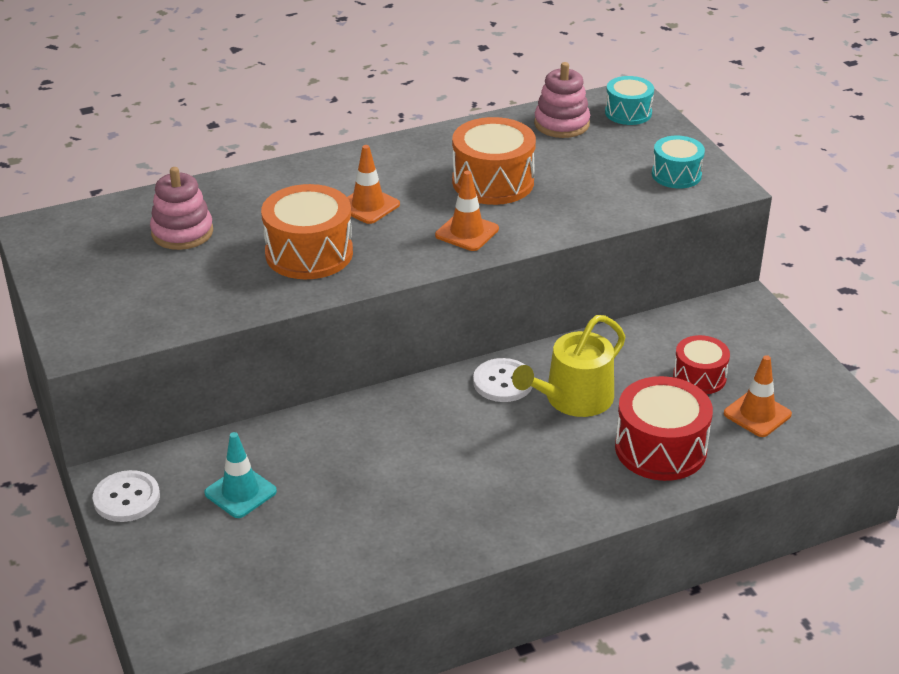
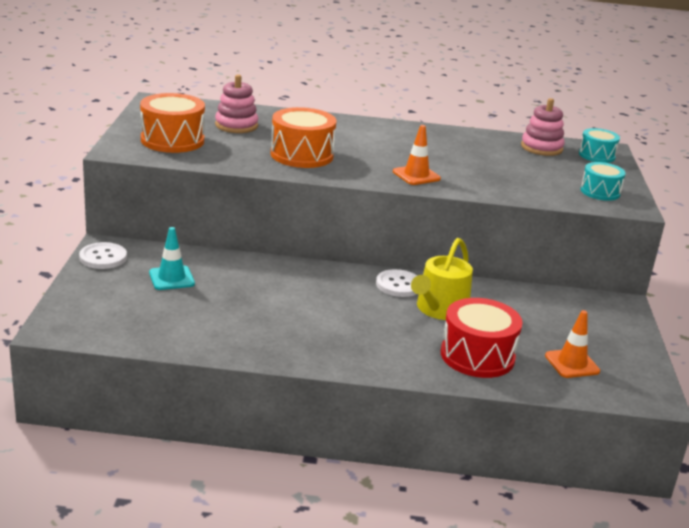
camera: 25 degrees right, 10 degrees down
orange traffic cone [347,145,400,224] -> none
orange drum [452,117,536,205] -> orange drum moved to [140,93,205,153]
yellow watering can [512,315,625,417] -> yellow watering can turned 45 degrees counterclockwise [411,238,473,320]
red drum [673,335,730,394] -> none

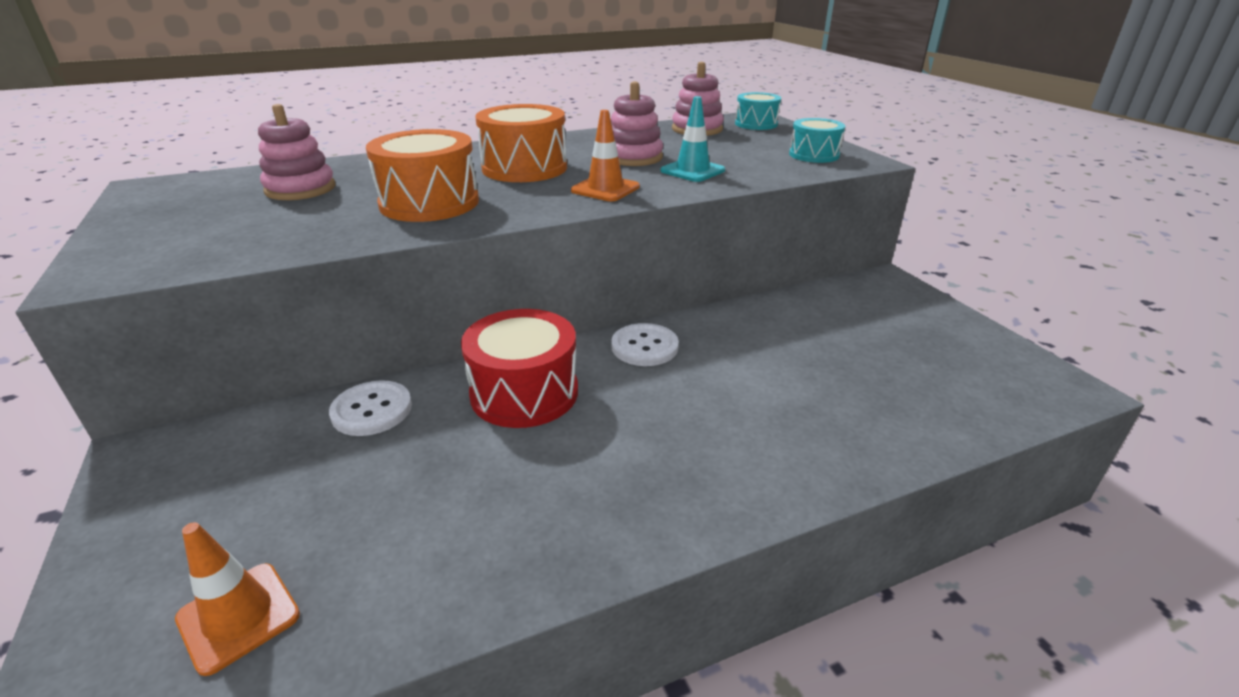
camera: 25 degrees left, 5 degrees up
white button [79,242,127,269] -> white button moved to [329,380,412,436]
orange drum [140,93,205,153] -> orange drum moved to [475,104,567,182]
turquoise traffic cone [149,227,195,290] -> turquoise traffic cone moved to [660,96,725,182]
yellow watering can [411,238,473,320] -> none
red drum [441,298,523,378] -> red drum moved to [461,309,578,428]
orange traffic cone [545,310,600,378] -> orange traffic cone moved to [175,522,300,676]
none -> pink stacking toy [611,81,663,166]

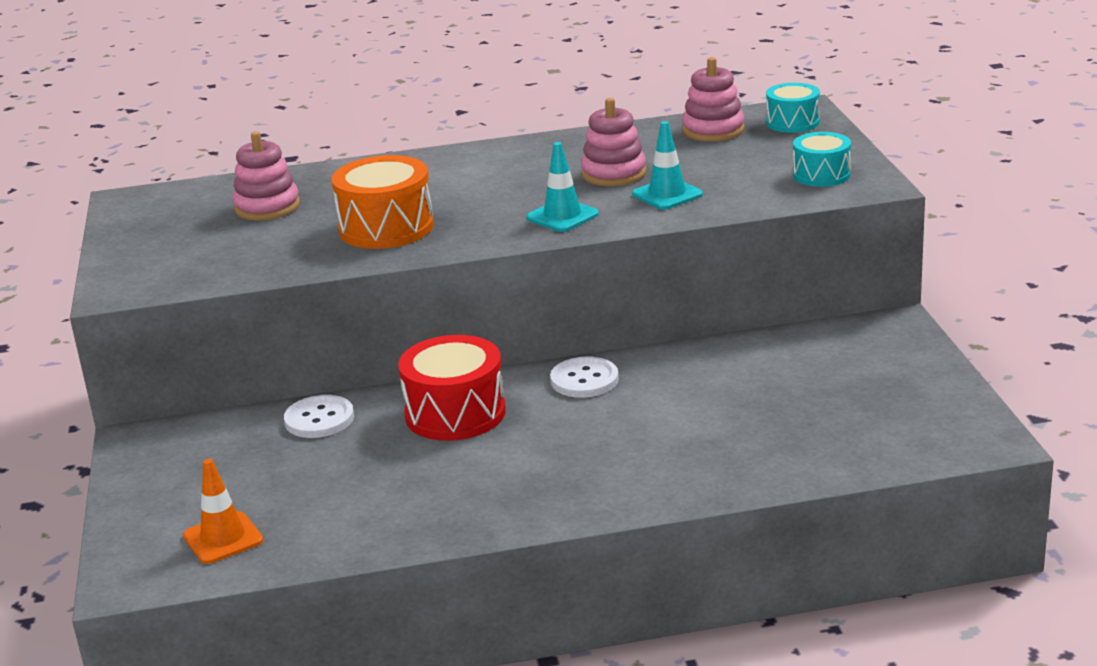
camera: 15 degrees right, 5 degrees down
orange drum [475,104,567,182] -> none
orange traffic cone [571,110,640,201] -> turquoise traffic cone [526,142,599,232]

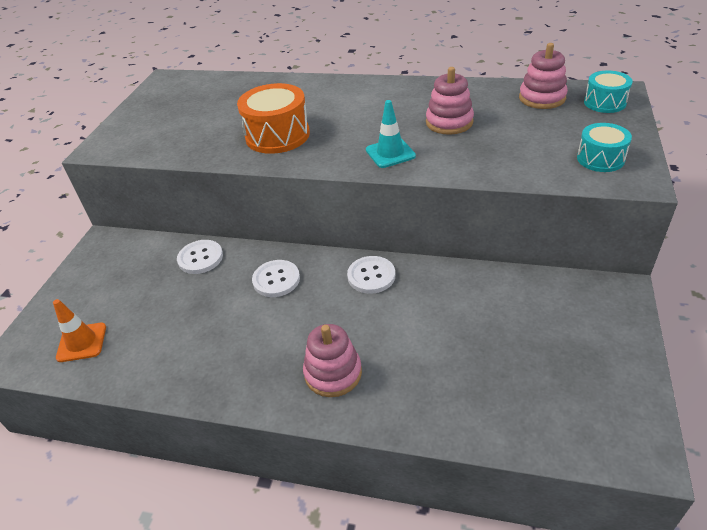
camera: 25 degrees right, 15 degrees up
pink stacking toy [232,131,300,221] -> pink stacking toy moved to [303,324,362,397]
red drum [398,335,506,441] -> white button [252,260,300,297]
turquoise traffic cone [632,121,703,210] -> none

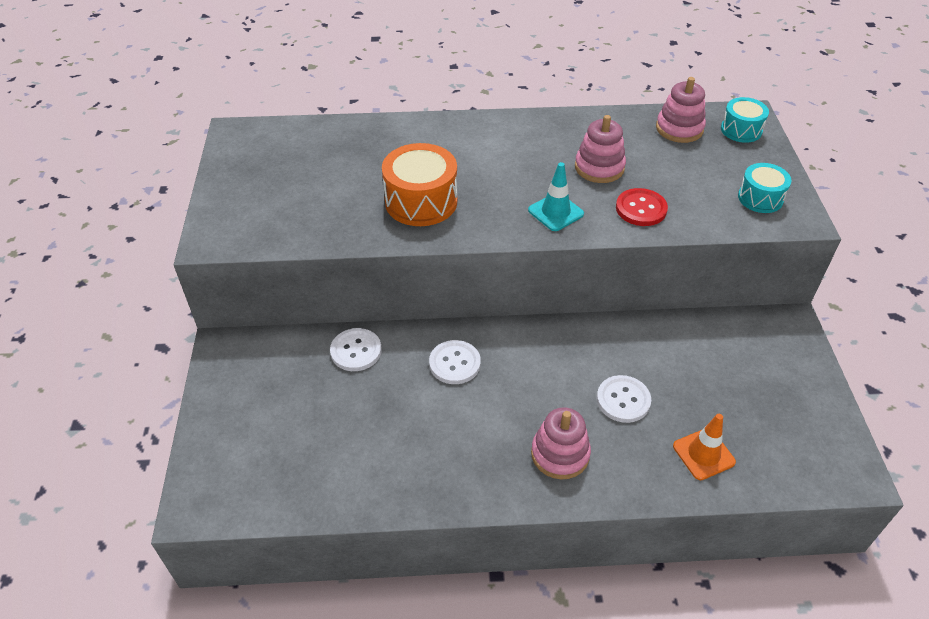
camera: 20 degrees left, 5 degrees up
orange traffic cone [53,299,106,362] -> orange traffic cone moved to [673,414,736,480]
white button [347,256,395,294] -> white button moved to [597,375,651,423]
none -> red button [616,188,668,226]

